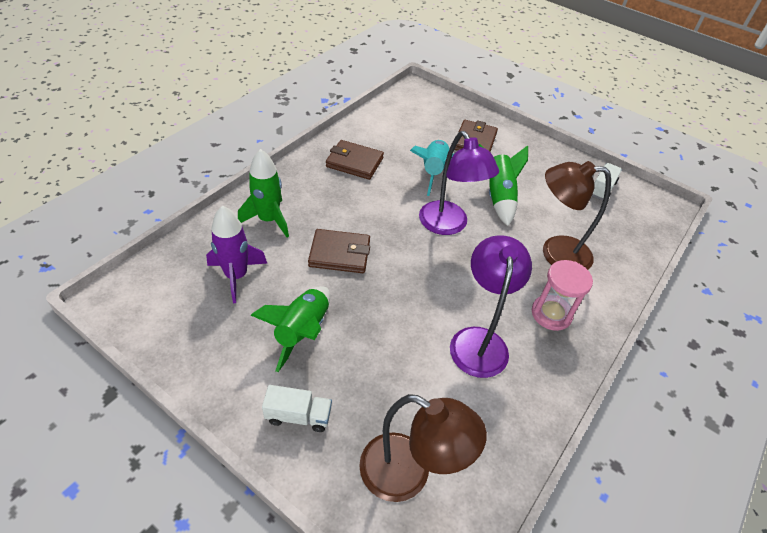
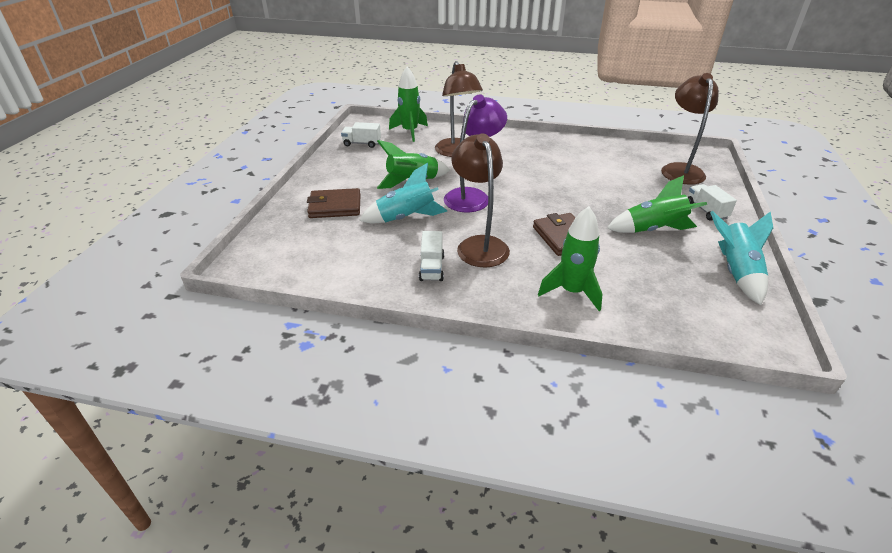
camera: 110 degrees left, 10 degrees down
purple rocket [206,206,268,303] -> none
brown wallet [326,140,384,180] -> white truck [419,231,444,281]
purple lamp [450,235,532,378] -> none
pink hourglass [532,260,593,331] -> none
none -> green rocket [389,67,428,142]
none -> brown lamp [451,133,510,268]
none -> turquoise rocket [710,211,773,305]

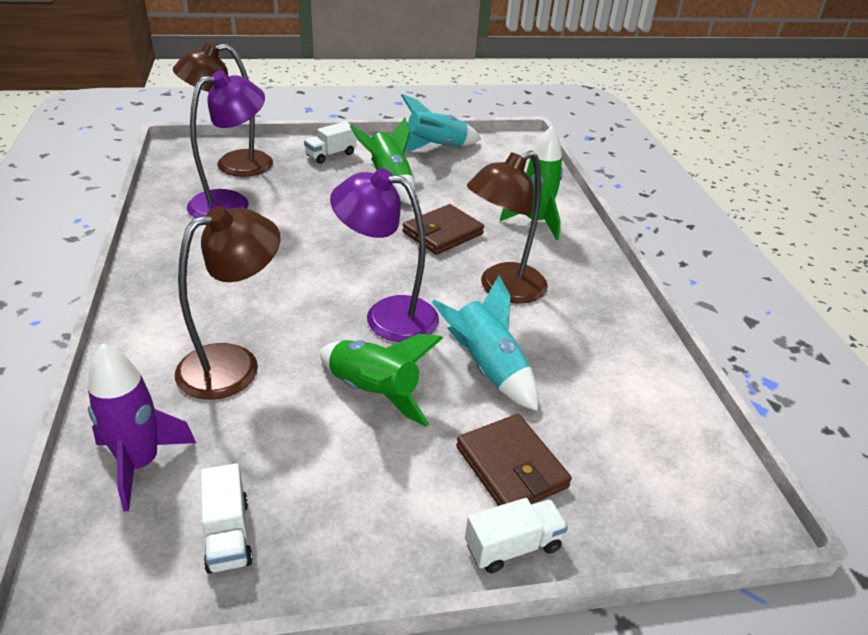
camera: 115 degrees left, 0 degrees up
green rocket [389,67,428,142] -> purple rocket [87,343,196,511]
white truck [419,231,444,281] -> white truck moved to [465,498,568,573]
none -> purple lamp [187,71,265,218]

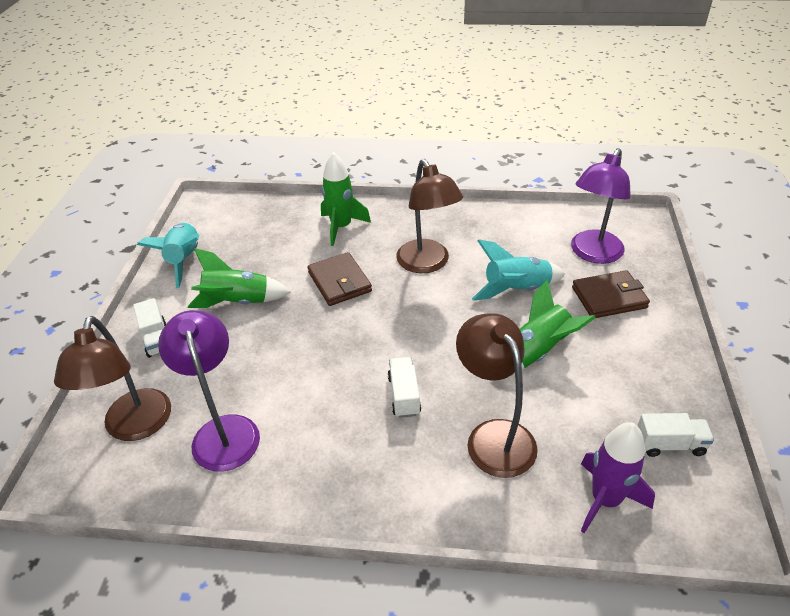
camera: 70 degrees left, 5 degrees up
purple lamp [330,168,439,342] -> purple lamp moved to [571,148,631,264]
white truck [465,498,568,573] -> white truck moved to [388,357,421,418]

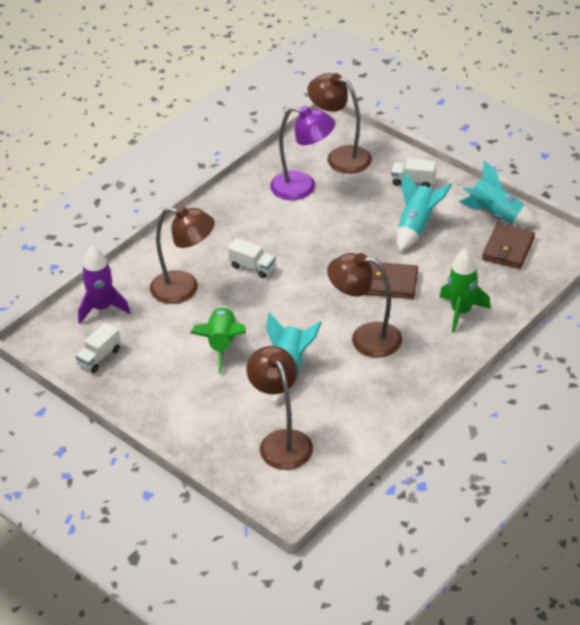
camera: 125 degrees right, 0 degrees up
green rocket [188,248,291,308] -> turquoise rocket [397,171,452,252]
purple lamp [571,148,631,264] -> brown lamp [246,346,313,470]
brown wallet [572,270,650,318] -> brown wallet moved to [482,223,535,269]

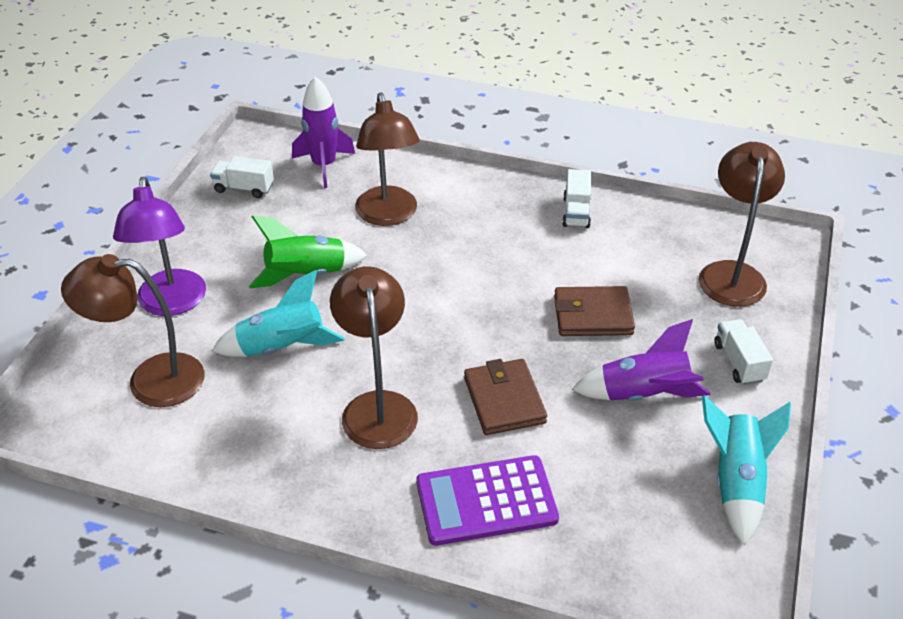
camera: 65 degrees right, 0 degrees up
white truck [228,238,276,278] -> white truck moved to [562,169,591,228]
brown lamp [246,346,313,470] -> brown lamp turned 135 degrees counterclockwise [61,254,204,407]
purple lamp [270,106,335,200] -> purple lamp moved to [113,177,206,316]
turquoise rocket [397,171,452,252] -> purple rocket [572,319,710,401]
green rocket [439,248,491,333] -> purple calculator [416,455,559,546]
brown wallet [482,223,535,269] -> brown wallet moved to [554,286,635,336]

